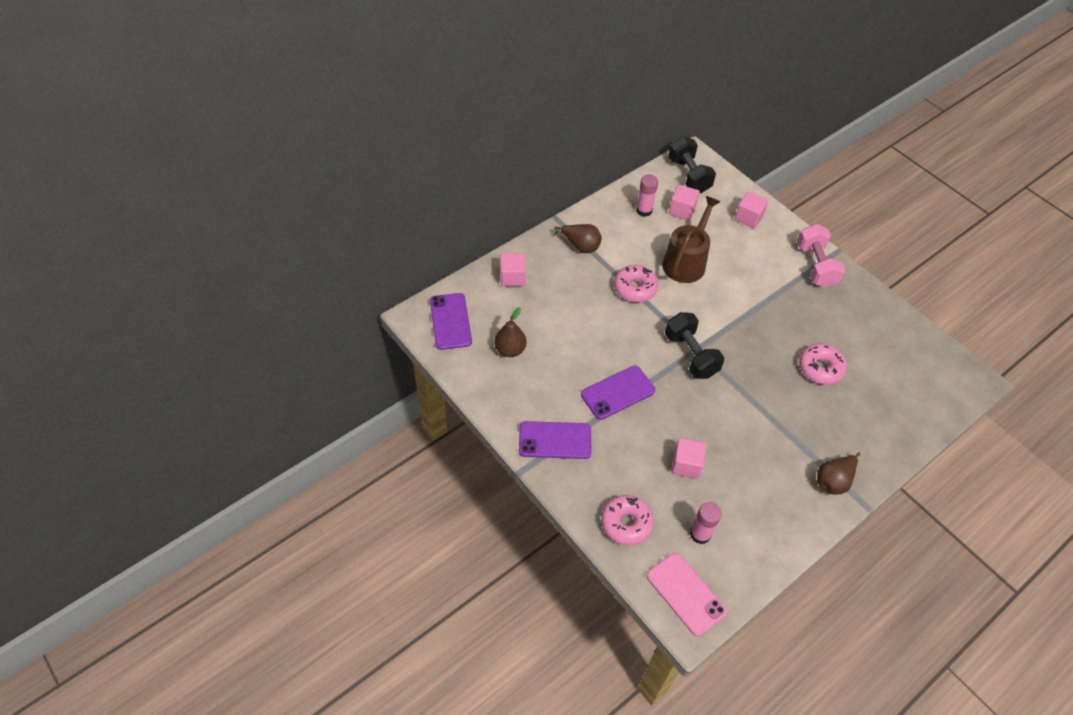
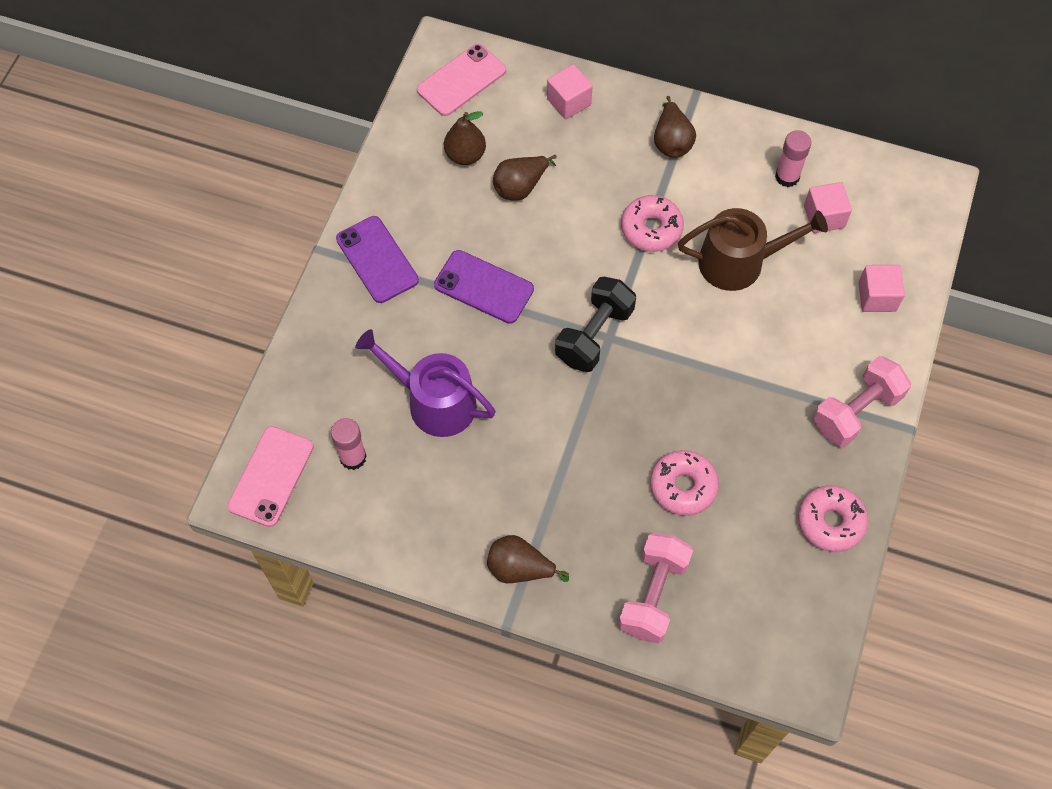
camera: 60 degrees right, 10 degrees up
purple phone [430,293,472,350] -> pink phone [417,44,506,116]
pink donut [601,495,654,546] -> pink donut moved to [798,485,868,552]
black dumbbell [668,136,716,193] -> none
pink cube [672,438,706,479] -> purple watering can [355,329,496,437]
none -> brown pear [493,155,557,201]
none -> pink dumbbell [618,533,693,643]

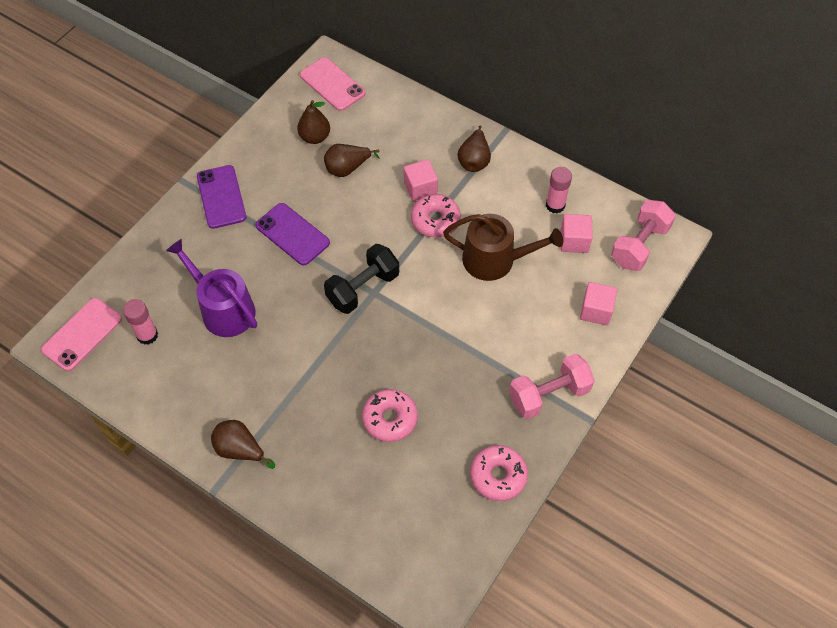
camera: 15 degrees right, 5 degrees down
pink phone [417,44,506,116] -> pink phone turned 75 degrees clockwise [300,57,366,111]
pink cube [547,64,593,119] -> pink cube moved to [404,159,438,202]
pink dumbbell [618,533,693,643] -> pink dumbbell moved to [611,200,676,271]

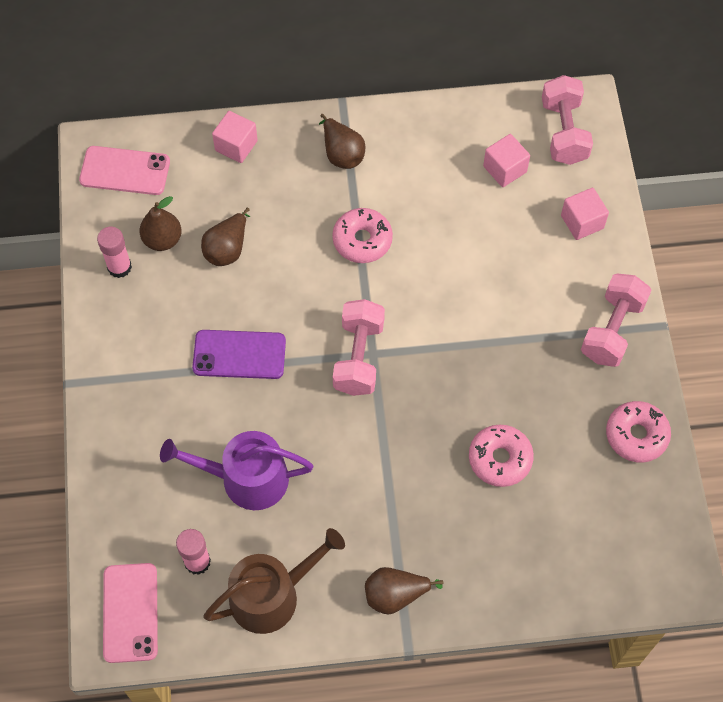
camera: 40 degrees left, 5 degrees up
purple phone [197,165,246,229] -> none
black dumbbell [324,244,399,314] -> pink dumbbell [333,299,385,396]
pink cube [404,159,438,202] -> pink cube moved to [212,111,258,163]
brown watering can [443,214,563,281] -> brown watering can moved to [203,528,345,634]
pink glue stick [546,167,572,213] -> pink glue stick moved to [97,227,132,278]

